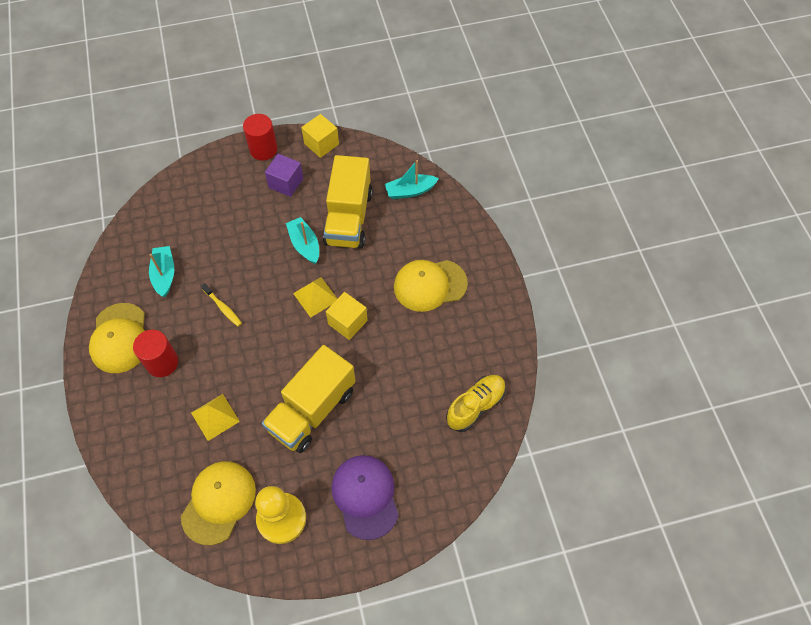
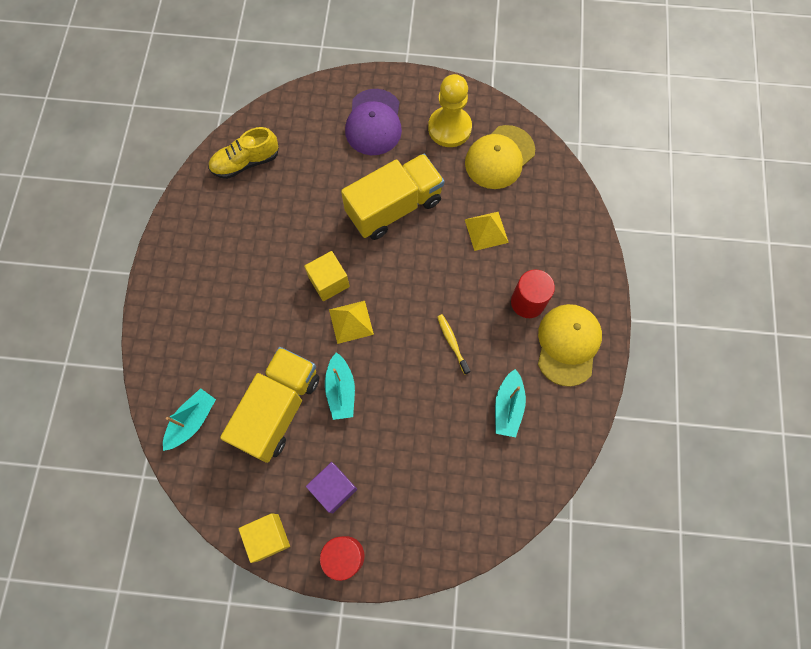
camera: 160 degrees left, 10 degrees up
turquoise boat [385,160,439,199] -> turquoise boat turned 60 degrees counterclockwise [163,388,216,451]
yellow cap [394,260,468,312] -> none

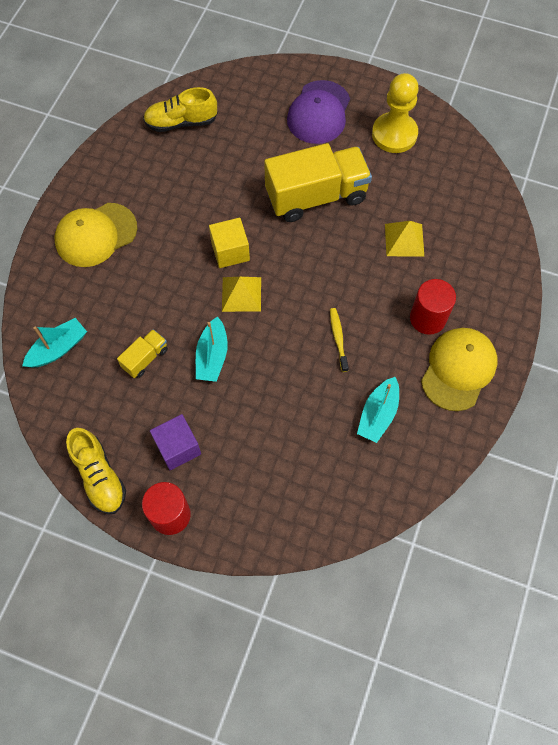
camera: 15 degrees right, 5 degrees down
yellow truck [220,347,320,463] -> yellow truck [117,329,168,378], size x0.45
yellow cube [238,513,290,563] -> yellow shoe [66,428,126,514]
yellow cap [465,125,535,189] -> yellow cap moved to [54,203,137,267]

